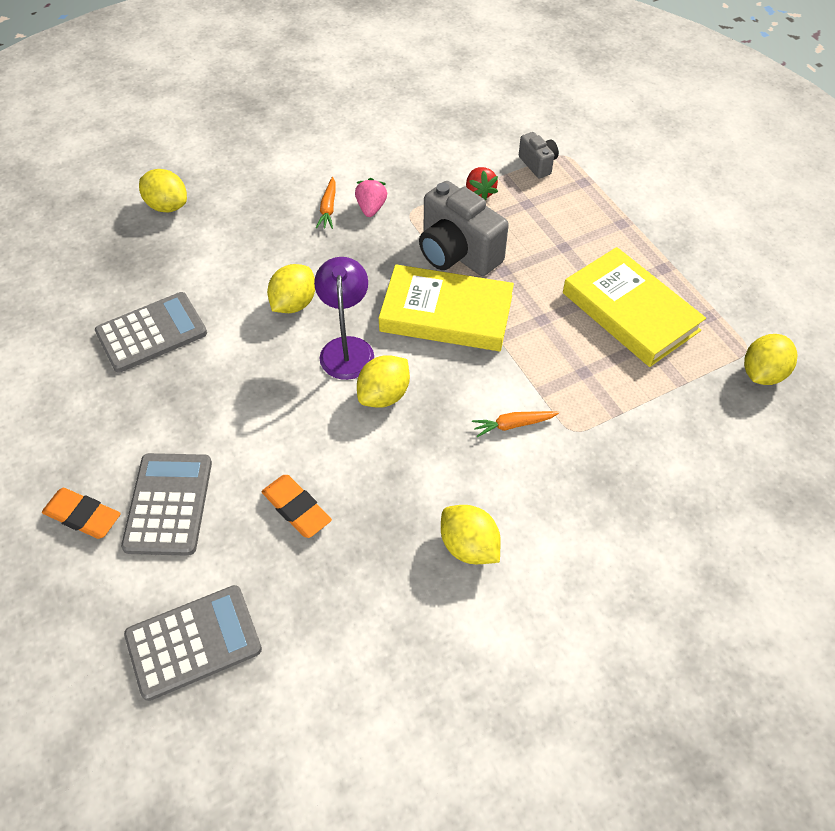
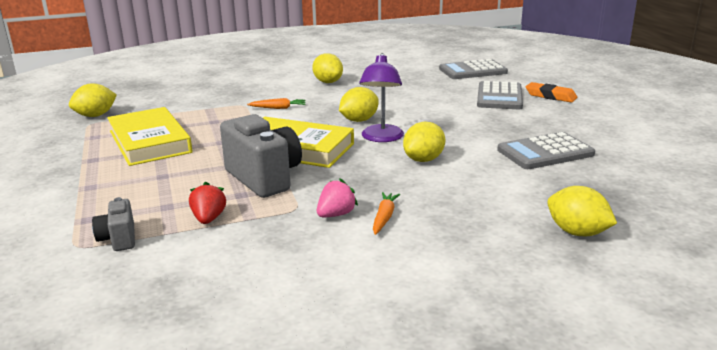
camera: 170 degrees left, 30 degrees down
orange eraser [262,475,332,538] -> none
pink strawberry [355,178,387,217] -> pink strawberry turned 150 degrees counterclockwise [317,178,358,217]

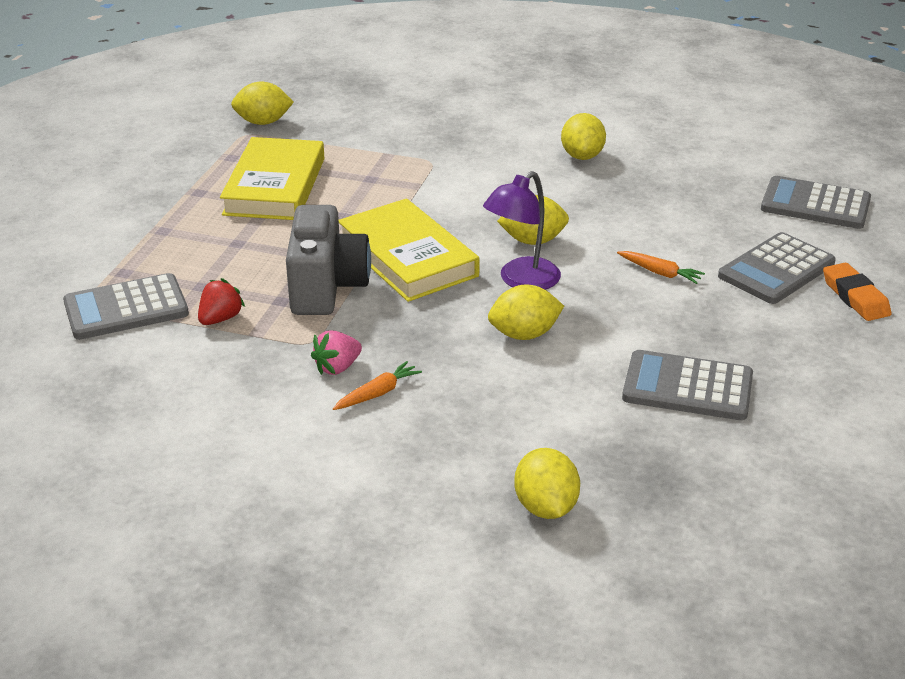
camera: 35 degrees right, 10 degrees up
grey camera [92,197,135,251] -> grey calculator [63,273,189,340]
orange carrot [247,98,306,109] -> orange carrot moved to [617,251,705,284]
pink strawberry [317,178,358,217] -> pink strawberry turned 150 degrees clockwise [311,330,362,375]

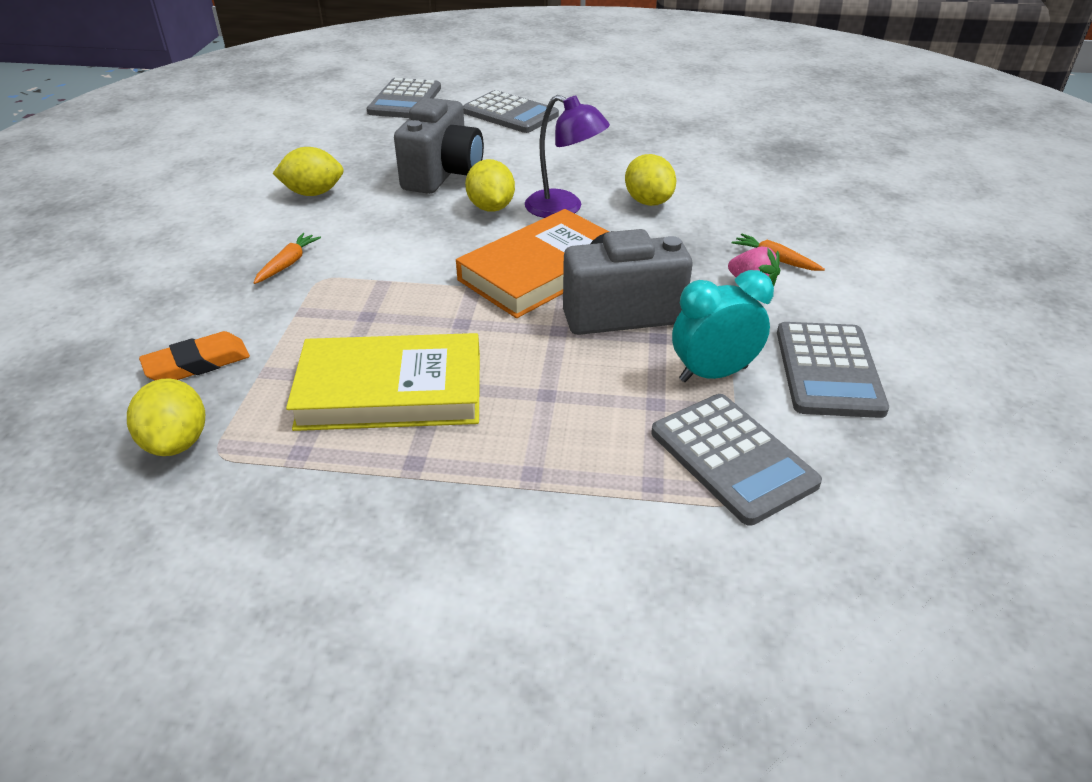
camera: 100 degrees left, 5 degrees up
red strawberry [198,278,245,325] -> turquoise clock [672,270,774,382]
yellow book [339,198,480,302] -> orange book [456,209,609,318]
yellow lemon [514,448,580,519] -> none
orange carrot [617,251,705,284] -> orange carrot moved to [253,233,321,284]
grey calculator [622,350,753,420] -> grey calculator moved to [777,322,889,418]
orange eraser [823,263,891,321] -> orange eraser moved to [139,331,250,380]
none -> grey camera [394,98,484,194]

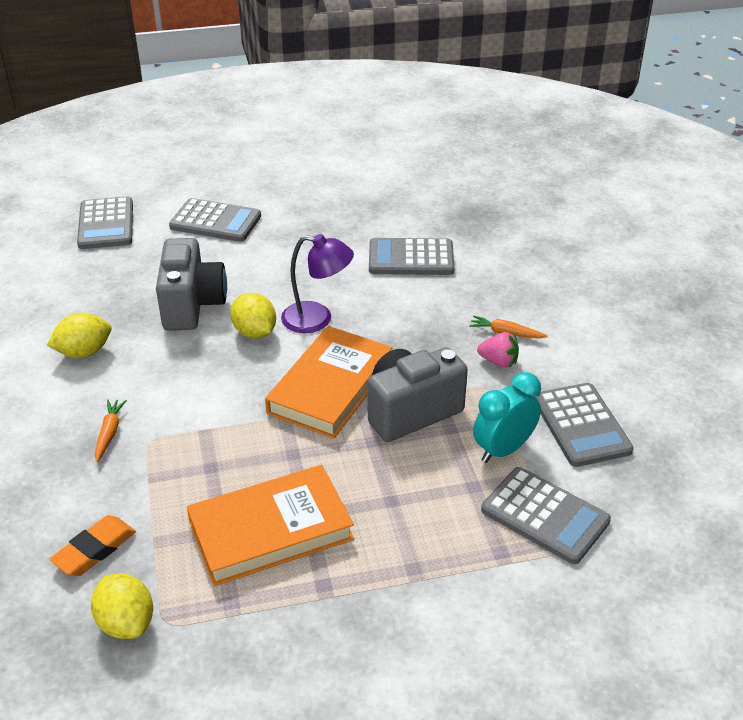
camera: 20 degrees left, 0 degrees up
yellow book [286,333,480,431] -> orange book [187,465,354,586]
yellow lemon [625,154,676,206] -> none
none -> grey calculator [369,238,454,275]

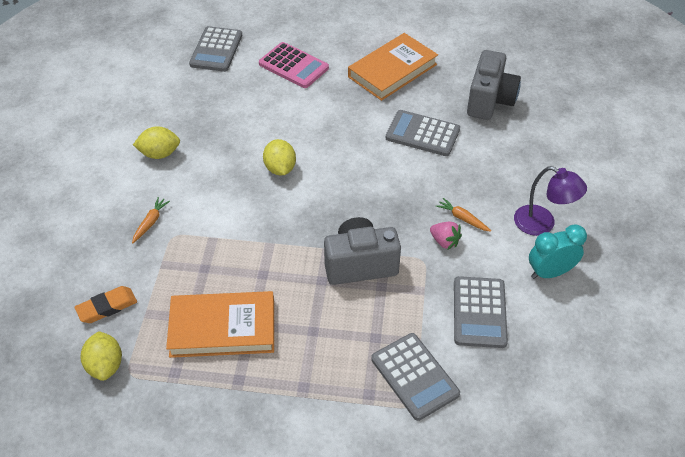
camera: 20 degrees right, 10 degrees up
grey camera [156,238,227,331] -> grey camera moved to [467,50,521,120]
grey calculator [169,198,261,242] -> pink calculator [259,42,329,88]
orange book [265,326,392,439] -> orange book moved to [348,33,438,101]
purple lamp [281,234,354,333] -> purple lamp moved to [514,166,587,236]
turquoise clock [473,372,541,463] -> turquoise clock moved to [529,224,587,279]

